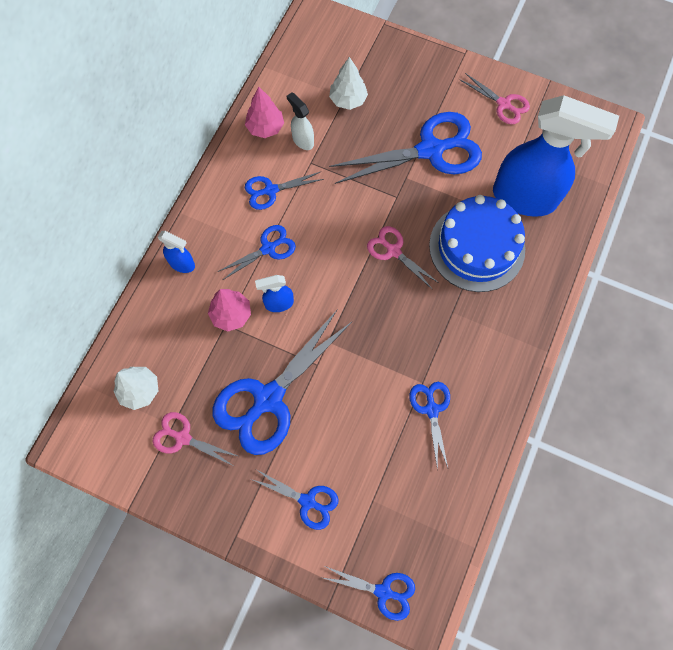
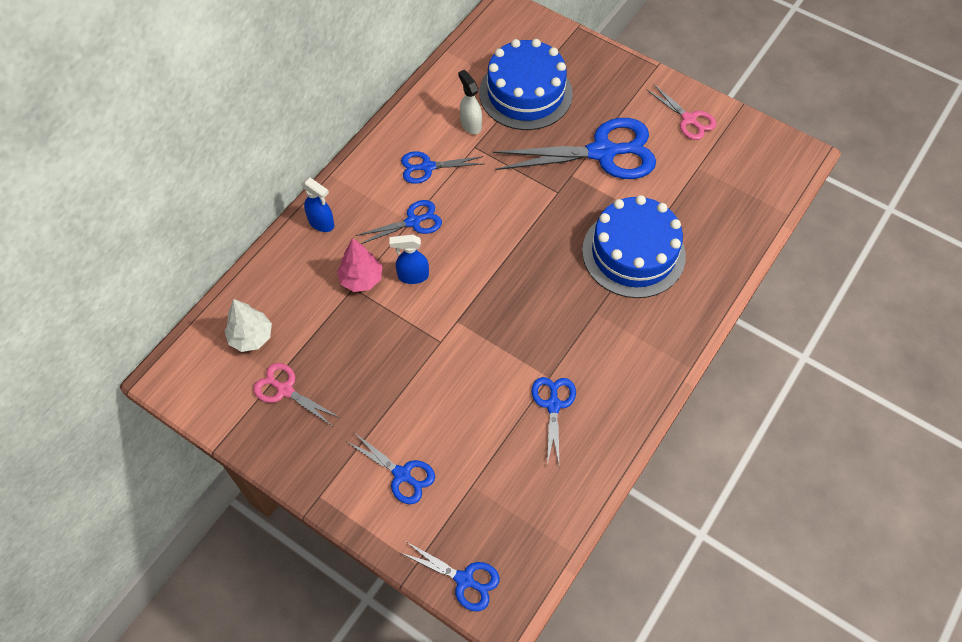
camera: 10 degrees right, 10 degrees down
blue scissors [213,309,353,455] -> none
pink tree [245,87,284,138] -> none
white tree [329,57,368,110] -> blue cake [479,39,573,130]
pink scissors [367,226,439,290] -> none
blue spray bottle [493,95,619,217] -> none

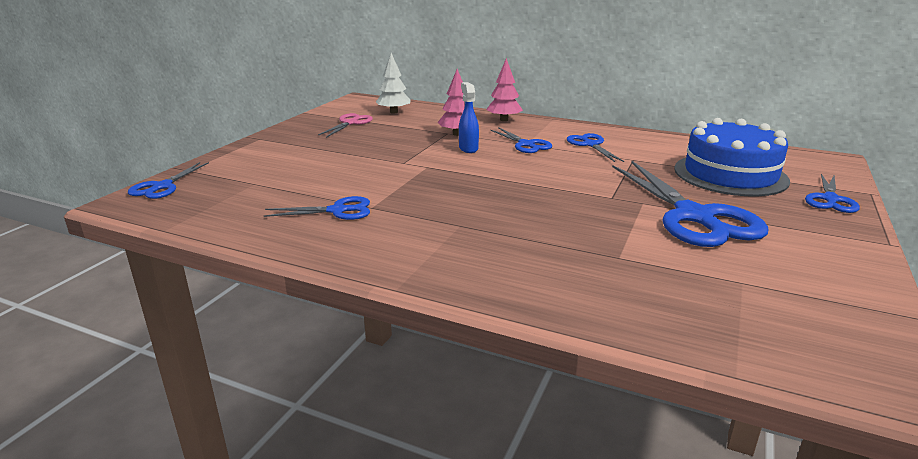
camera: 80 degrees right, 35 degrees down
blue spray bottle [301,177,334,232] -> pink tree [487,58,523,121]
blue scissors [347,433,435,504] -> blue scissors moved to [805,174,860,213]
white spray bottle [458,70,482,134] -> none
blue cake [582,195,686,298] -> none
pink scissors [646,84,716,140] -> none

